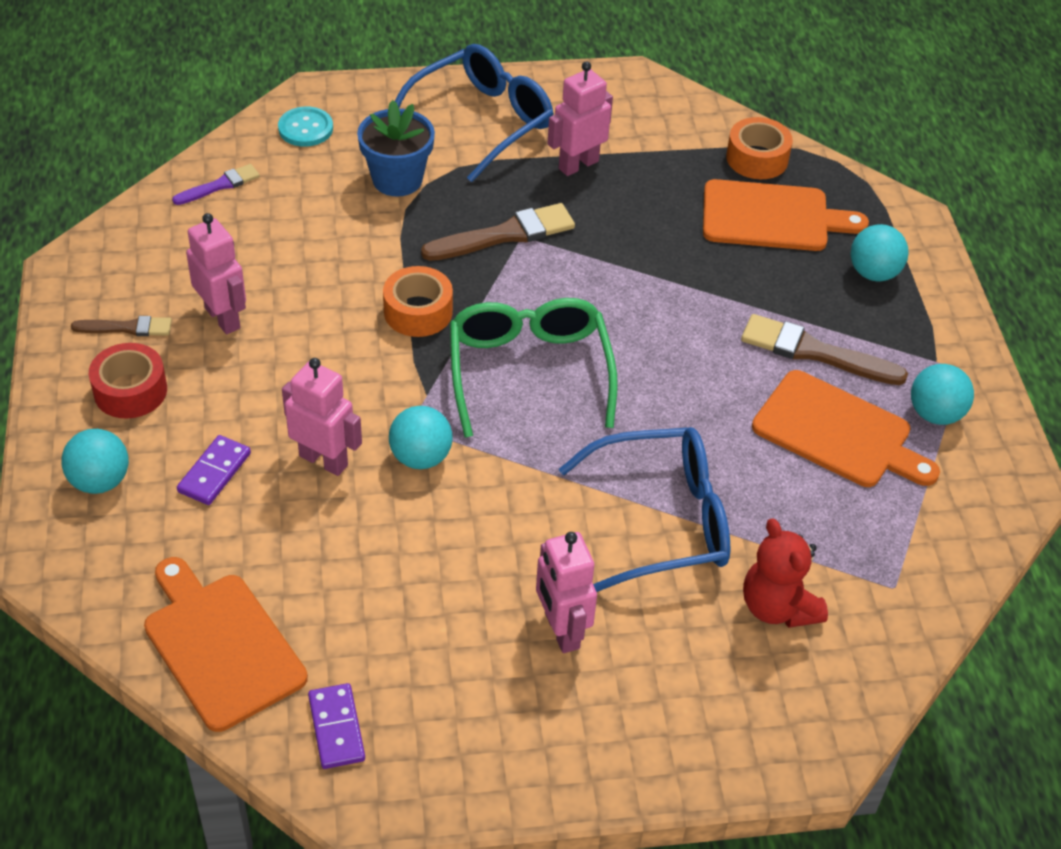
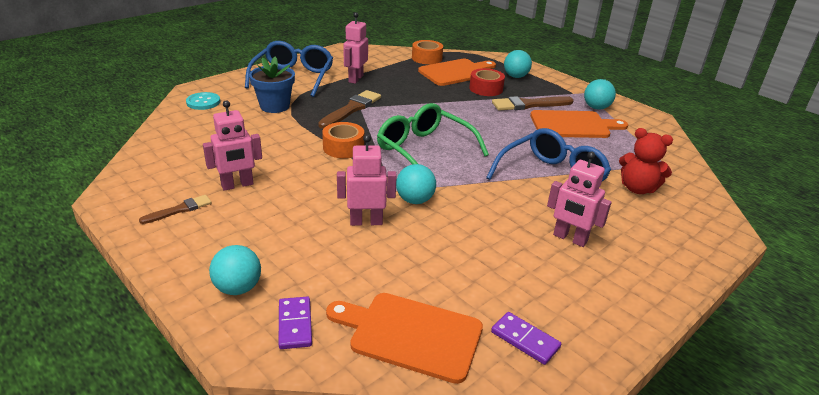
camera: 35 degrees left, 15 degrees down
red tape [89,343,167,419] -> red tape moved to [469,68,505,96]
purple brush [172,164,260,205] -> none
purple domino [177,435,251,505] -> purple domino moved to [279,296,312,349]
pink robot [186,213,246,334] -> pink robot turned 135 degrees clockwise [203,100,262,191]

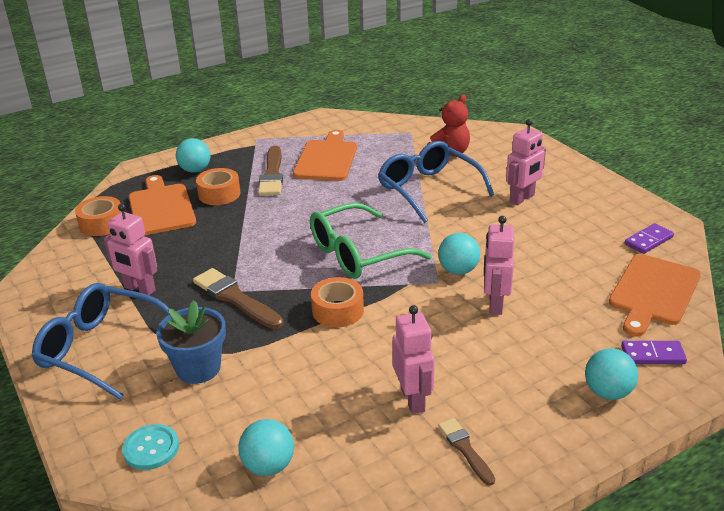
camera: 75 degrees left, 0 degrees up
red tape [469,68,505,96] -> orange tape [196,168,240,205]
turquoise ball [584,79,616,110] -> turquoise ball moved to [238,419,294,476]

